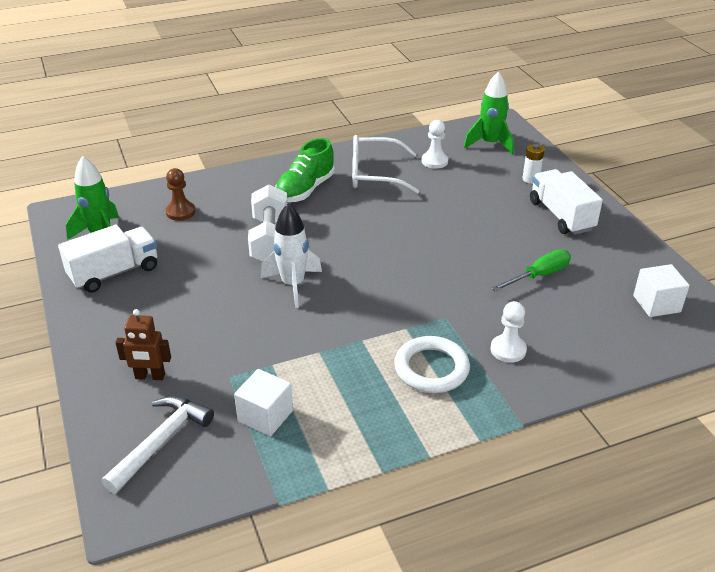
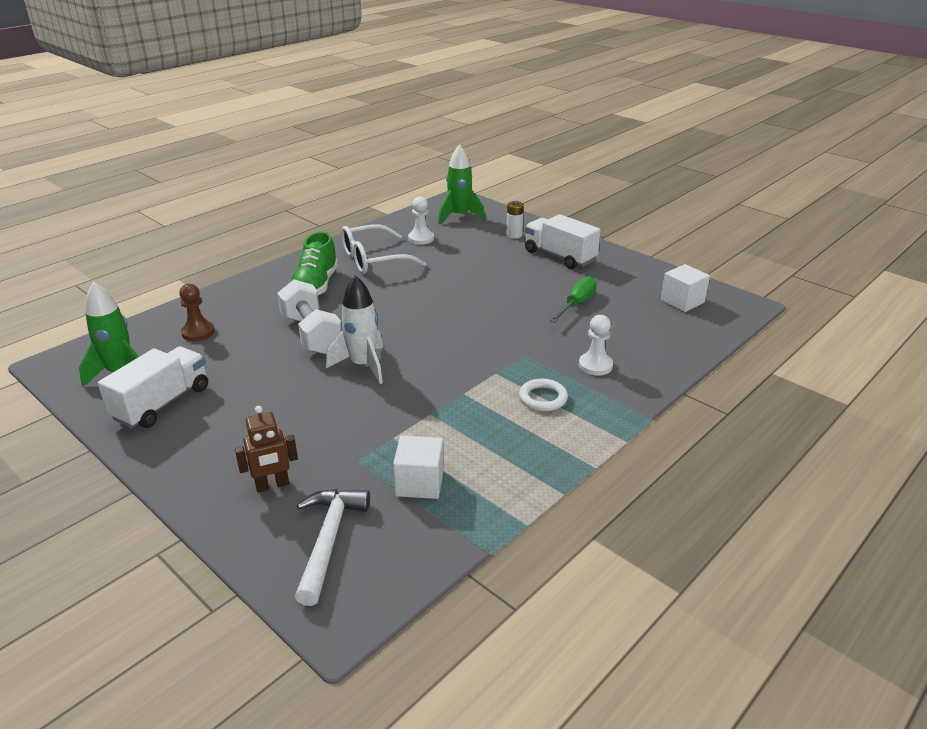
camera: 25 degrees left, 5 degrees down
white ring [394,336,470,393] -> white ring [519,379,568,411], size x0.66

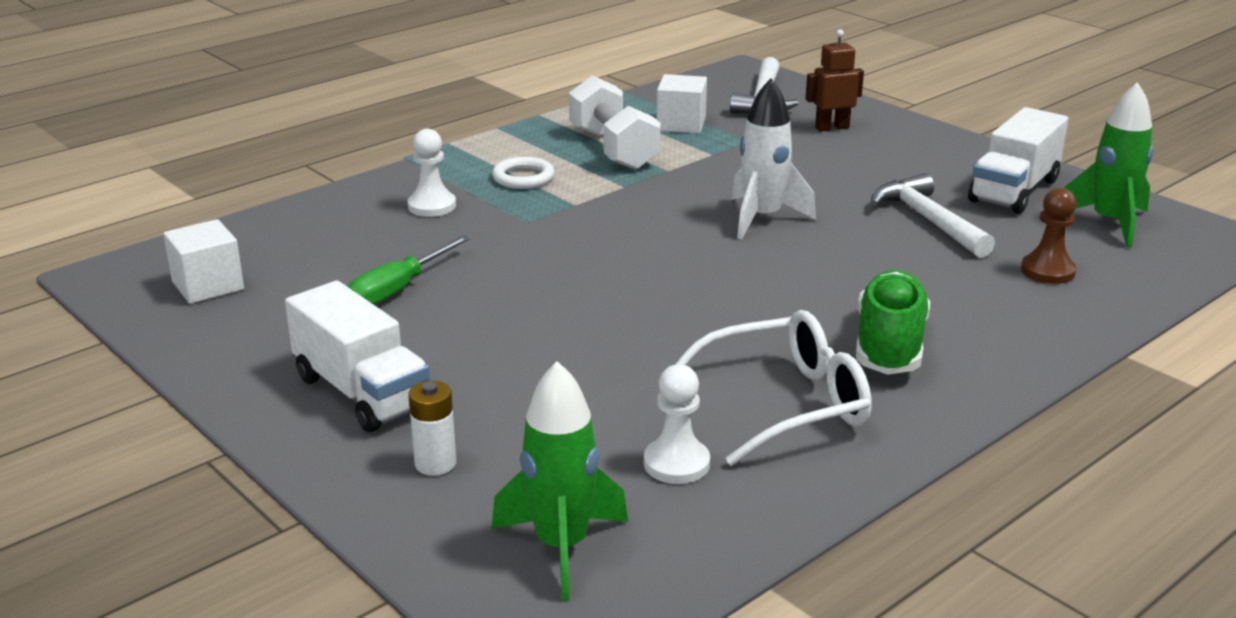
camera: 175 degrees left, 5 degrees down
white dumbbell [277,280,342,354] -> white dumbbell moved to [569,75,661,170]
none -> white hammer [871,173,995,258]

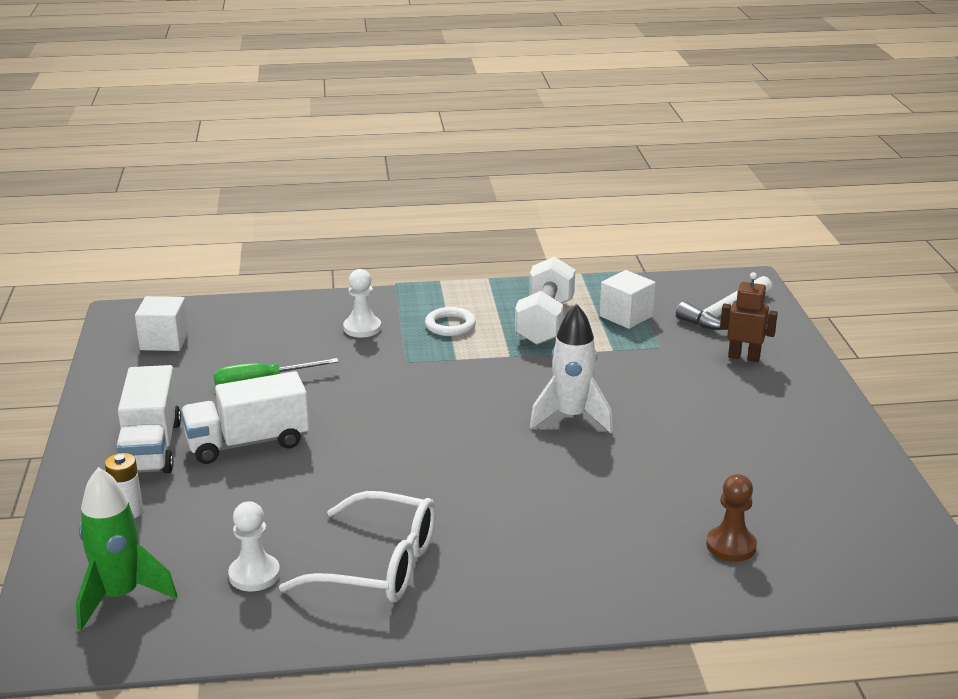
camera: 35 degrees right, 0 degrees up
green shoe [856,270,930,375] -> none
white hammer [871,173,995,258] -> none
white truck [968,107,1068,214] -> white truck moved to [181,371,309,464]
green rocket [1064,82,1154,248] -> none

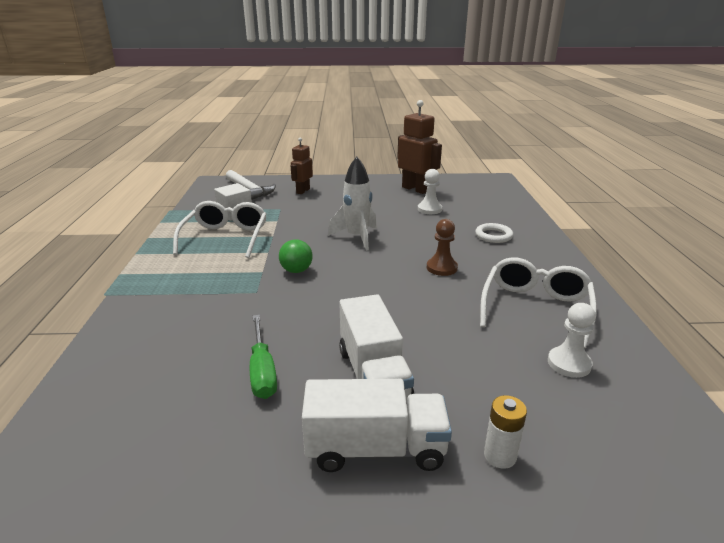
camera: 85 degrees left, 0 degrees up
green rocket [76,467,177,630] -> none
white cube [135,296,189,351] -> none
white pawn [343,269,381,337] -> white pawn moved to [418,169,442,214]
white ring [425,307,476,336] -> white ring moved to [475,223,513,243]
white dumbbell [515,256,575,345] -> white glasses [173,201,267,258]
brown pawn [706,474,757,562] -> brown pawn moved to [427,219,458,276]
none -> green ball [279,239,313,273]
none -> brown robot [397,100,442,194]

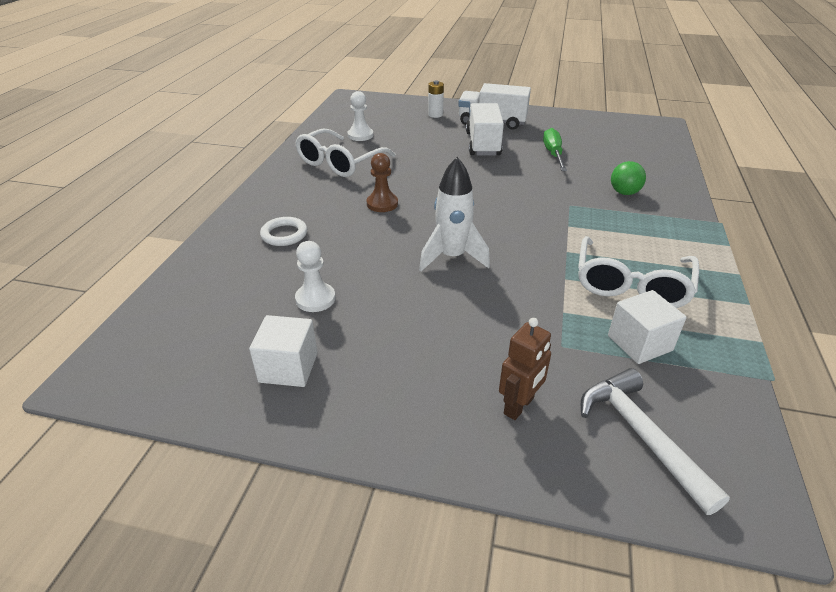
camera: 165 degrees left, 10 degrees up
green ball [279,239,313,273] -> green ball moved to [611,161,646,195]
brown robot [397,100,442,194] -> white cube [249,315,318,387]

